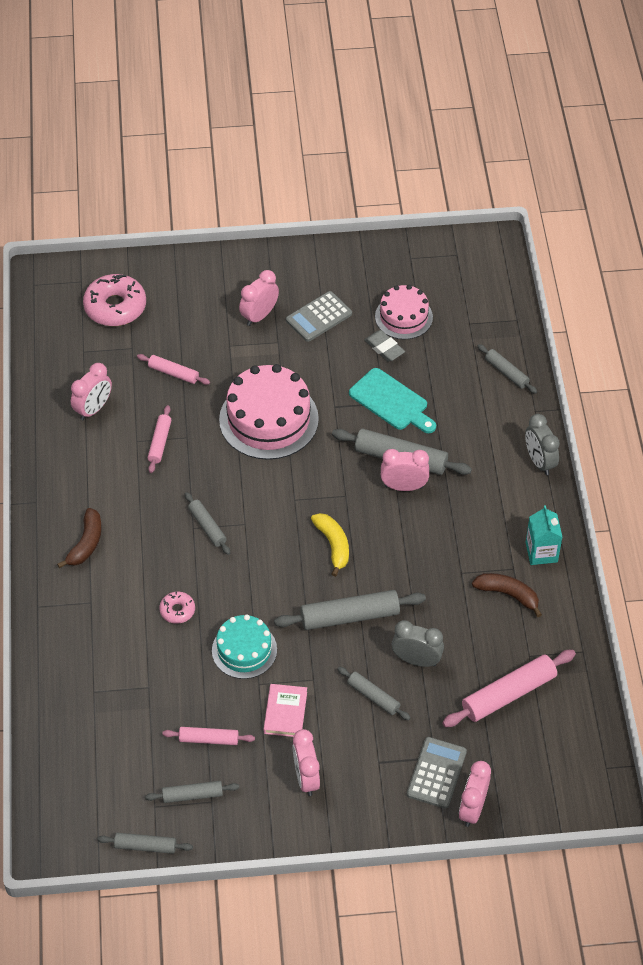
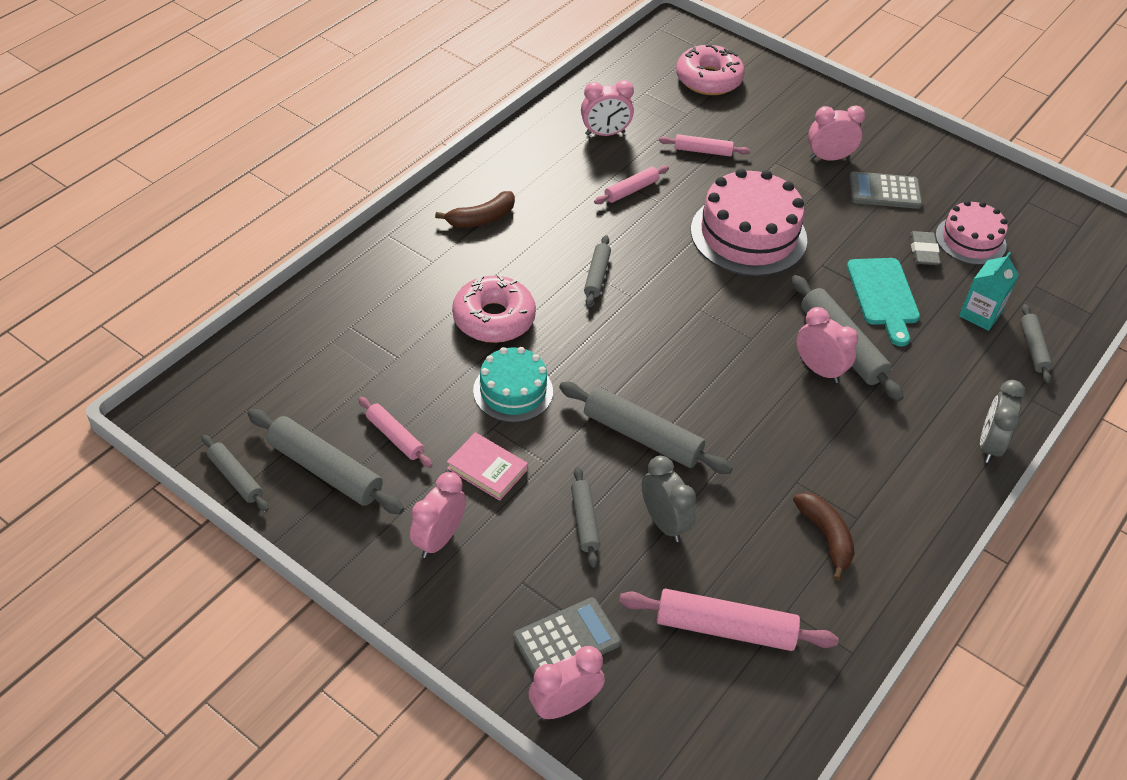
camera: 40 degrees right, 5 degrees down
pink rolling pin [137,354,210,385] -> pink rolling pin turned 60 degrees counterclockwise [659,134,750,157]
grey rolling pin [145,781,239,803] -> grey rolling pin [247,409,404,514], size x1.73
pink donut [159,592,195,624] -> pink donut [452,275,536,343], size x1.97
pink book [264,684,307,737] -> pink book turned 75 degrees clockwise [447,432,528,501]
yellow banana [311,513,349,577] -> none
turquoise carton [526,505,562,565] -> turquoise carton moved to [959,252,1019,331]

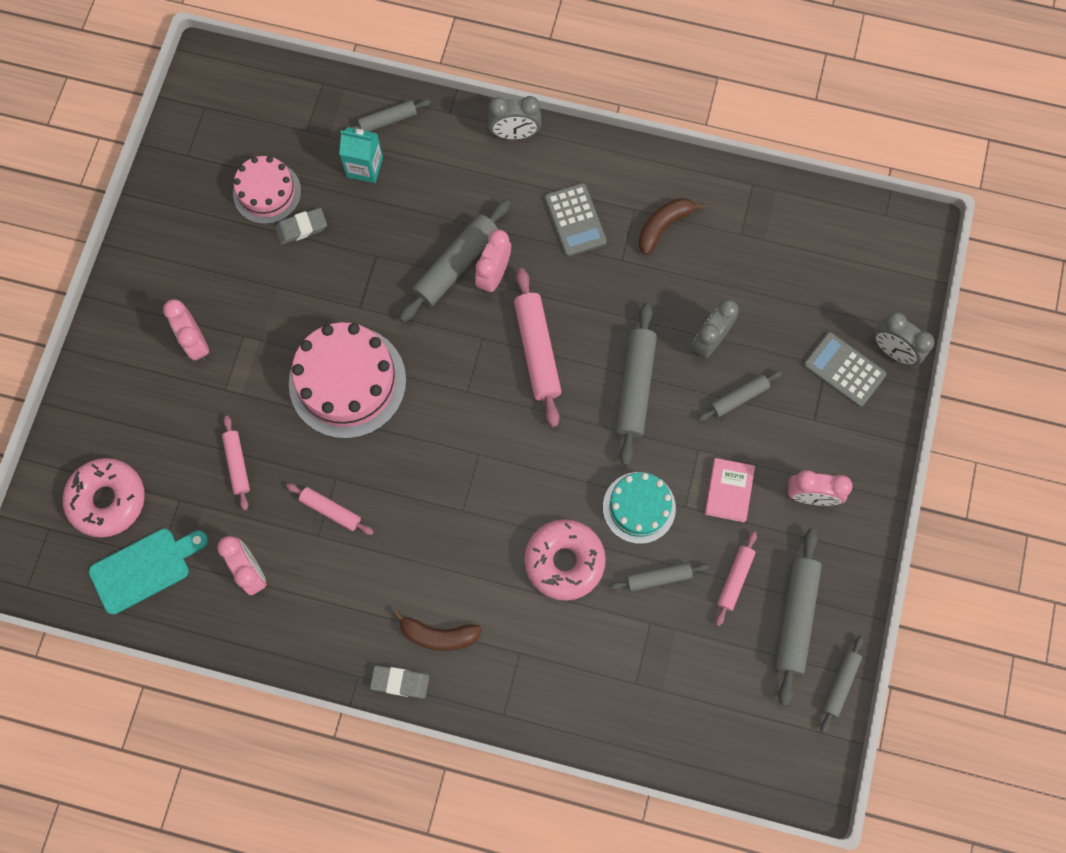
camera: 110 degrees left, 25 degrees up
brown banana [435,191,515,228] -> brown banana turned 150 degrees clockwise [393,610,482,651]
pink clock [528,646,605,719] -> grey clock [874,312,935,366]
grey rolling pin [584,235,611,307] -> grey rolling pin moved to [609,562,709,591]
pink rolling pin [619,589,839,651] -> pink rolling pin moved to [514,268,562,427]
turquoise cutting board [847,258,920,346] -> turquoise cutting board moved to [89,529,208,615]
grey calculator [849,171,922,209] -> grey calculator moved to [544,183,607,256]
none -> grey eraser [370,665,429,699]

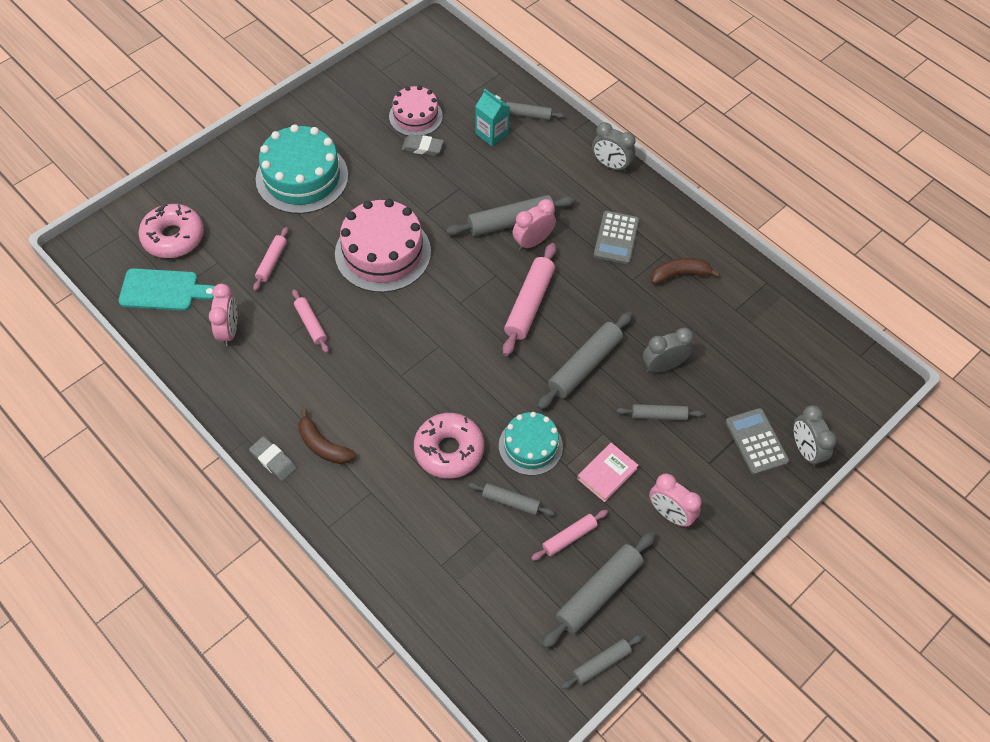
camera: 30 degrees right, 15 degrees down
pink clock [163,299,209,361] -> turquoise cake [256,124,348,214]

